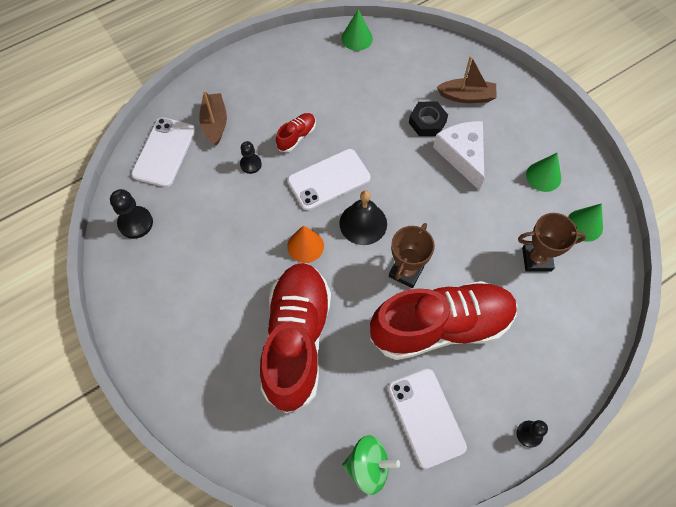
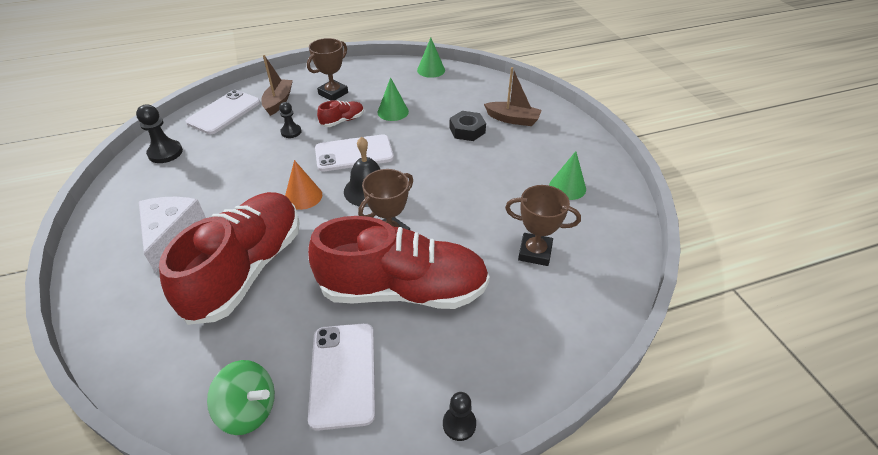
camera: 15 degrees right, 20 degrees down
white cheese [433,121,484,191] -> white cheese moved to [139,197,206,273]
green cone [568,203,603,242] -> green cone moved to [378,77,409,121]
none -> brown trophy [307,38,348,101]

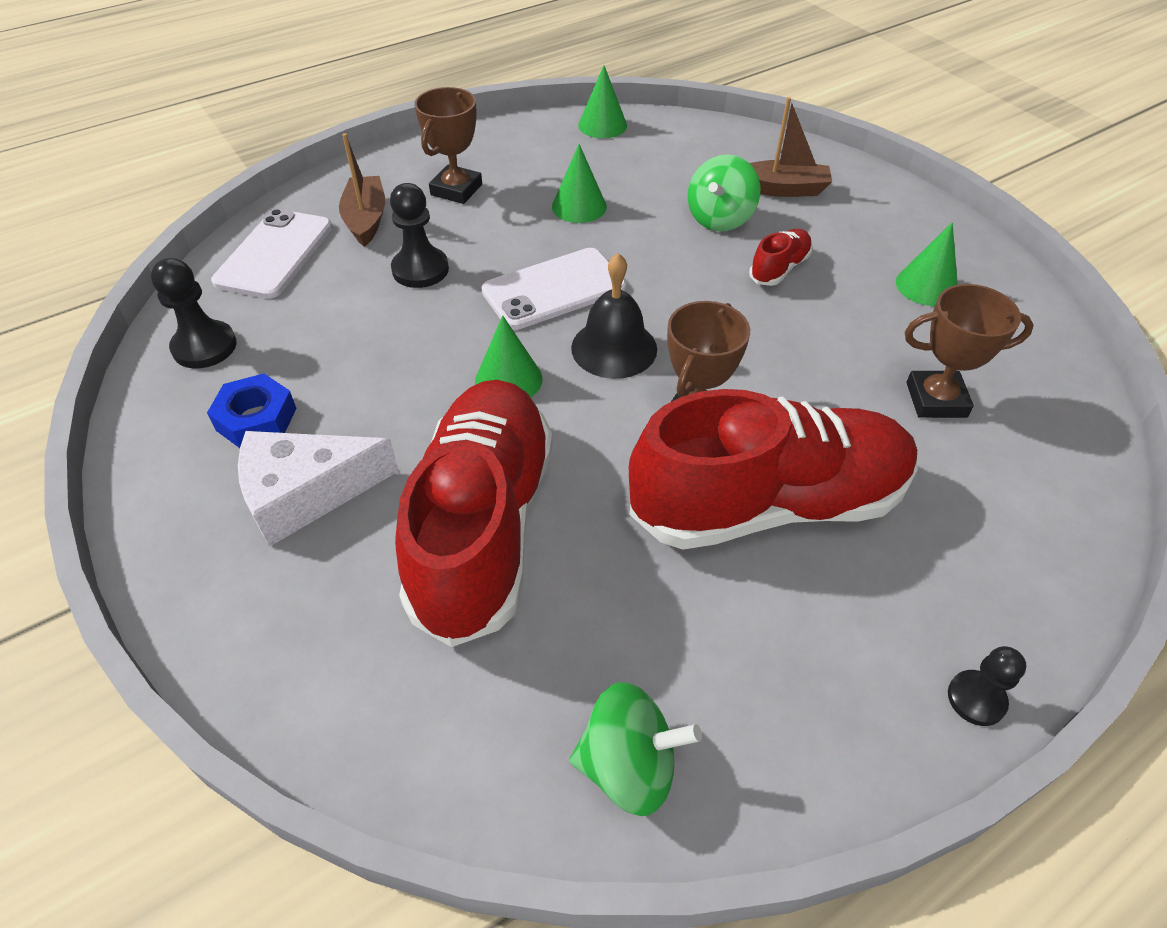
camera: 15 degrees left, 5 degrees up
white cheese [139,197,206,273] -> white cheese turned 90 degrees counterclockwise [238,431,399,547]
black pawn [279,102,301,138] -> black pawn [390,183,449,288], size x1.54
orange cone [285,160,322,210] -> green cone [475,315,542,397]
white phone [308,323,375,431] -> none
red shoe [317,100,364,127] -> red shoe moved to [749,229,813,286]
black nut [450,111,486,141] -> green spinning top [688,154,760,231]
none -> blue nut [207,373,297,448]

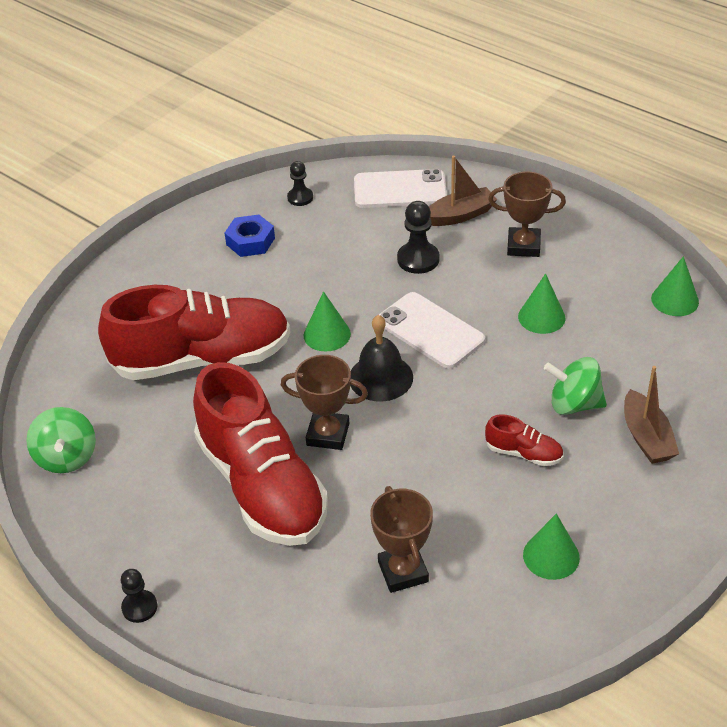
camera: 75 degrees right, 5 degrees down
black pawn [151,258,237,369] -> black pawn [287,161,313,206], size x0.65
white cheese [238,431,399,547] -> none

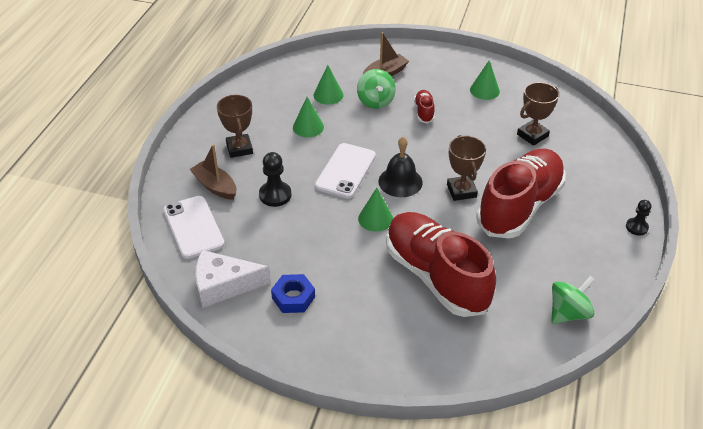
camera: 115 degrees left, 0 degrees up
black pawn [287,161,313,206] -> white cheese [195,250,271,308]
green cone [651,256,699,316] -> green cone moved to [314,65,343,105]

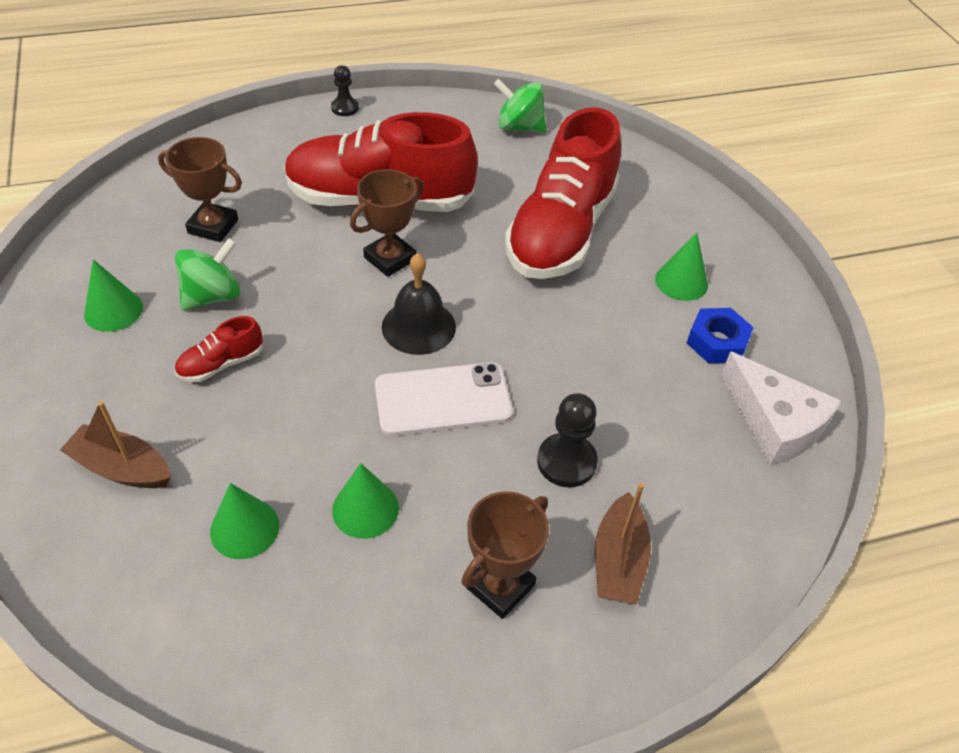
camera: 125 degrees left, 5 degrees up
white phone [163,196,225,259] -> none
green spinning top [357,69,396,109] -> green spinning top moved to [175,238,240,311]
green cone [358,188,393,232] -> green cone moved to [655,232,708,301]

